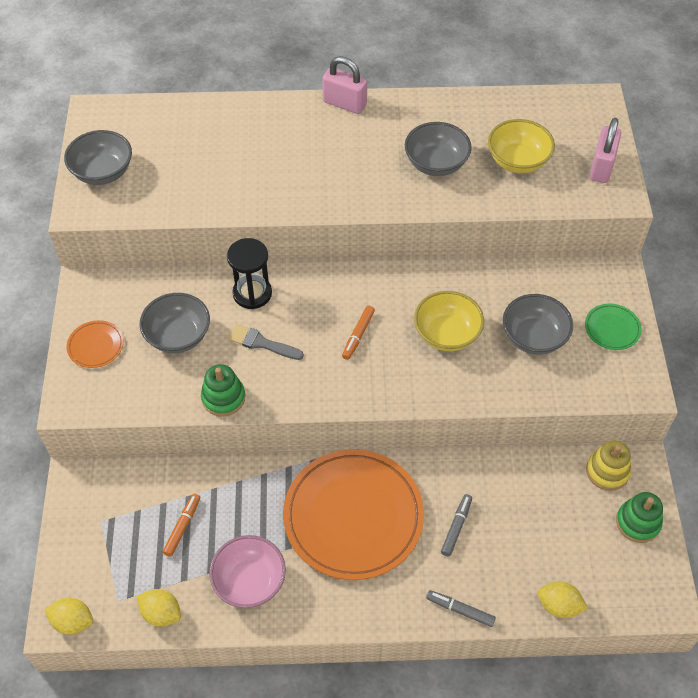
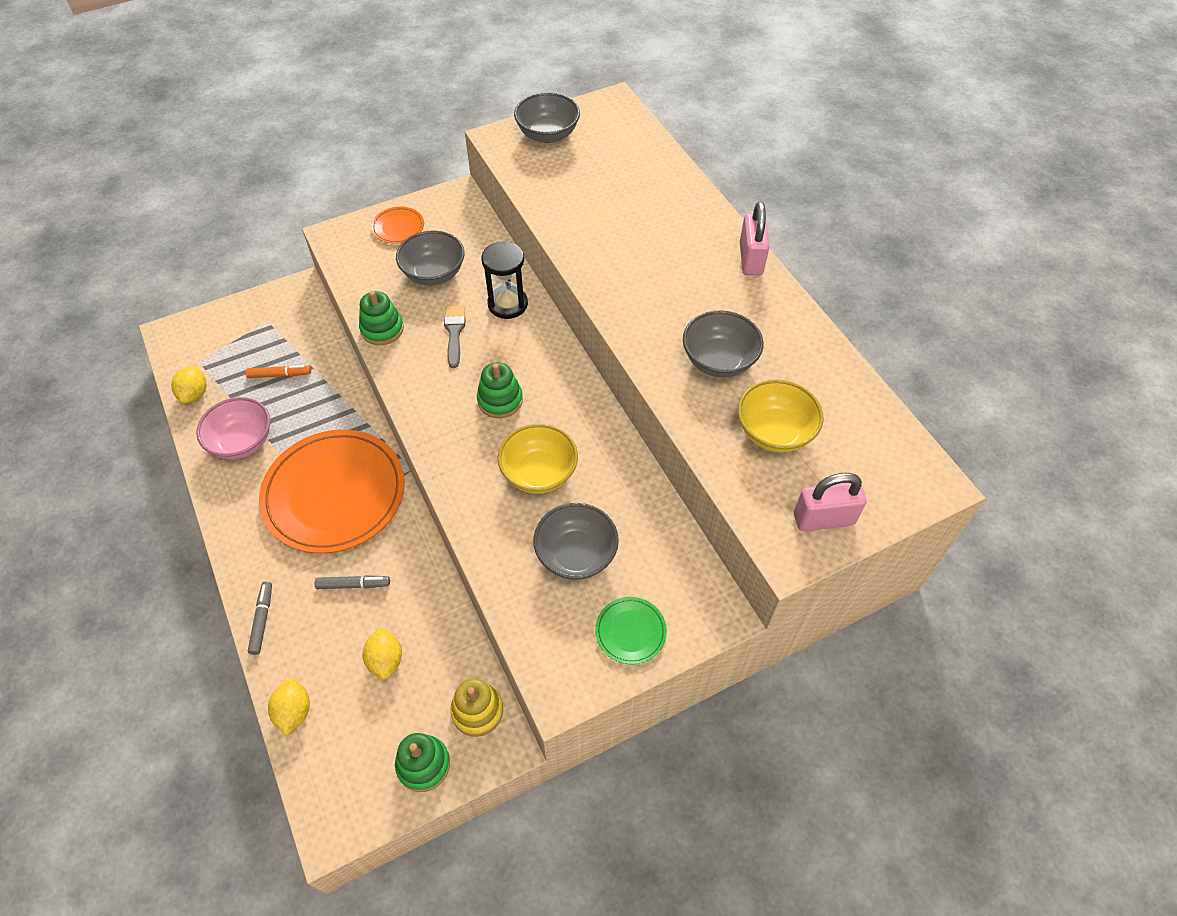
camera: 65 degrees right, 0 degrees up
yellow lemon [45,598,93,635] -> yellow lemon moved to [362,627,402,680]
orange marker [342,306,375,360] -> green stacking toy [477,362,523,418]

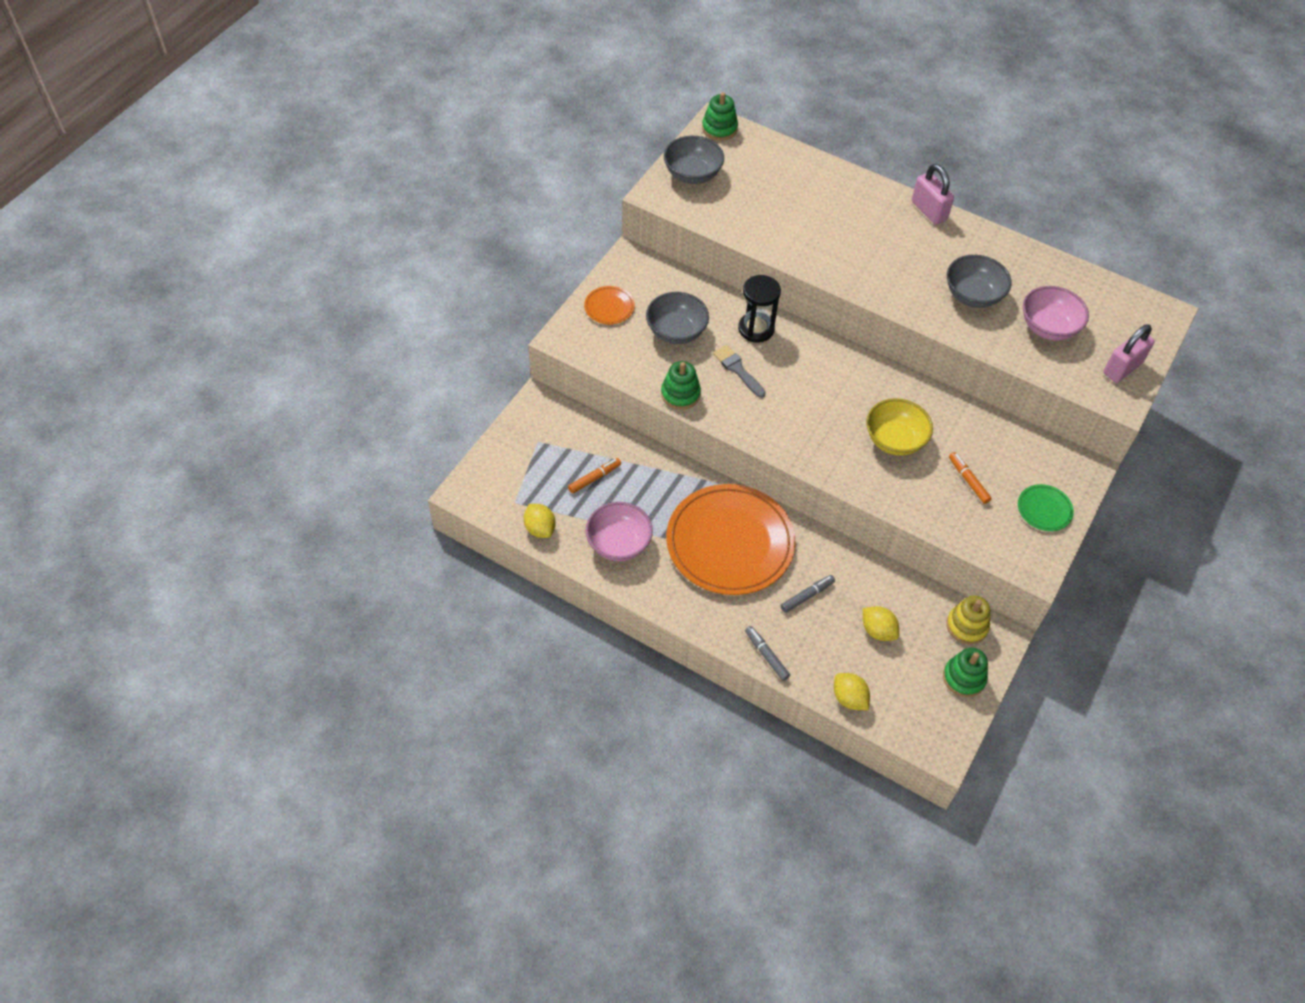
camera: 35 degrees left, 0 degrees up
green stacking toy [477,362,523,418] -> green stacking toy moved to [702,92,738,141]
grey bowl [533,503,619,580] -> orange marker [949,452,992,504]
yellow bowl [738,379,824,452] -> pink bowl [1023,286,1089,340]

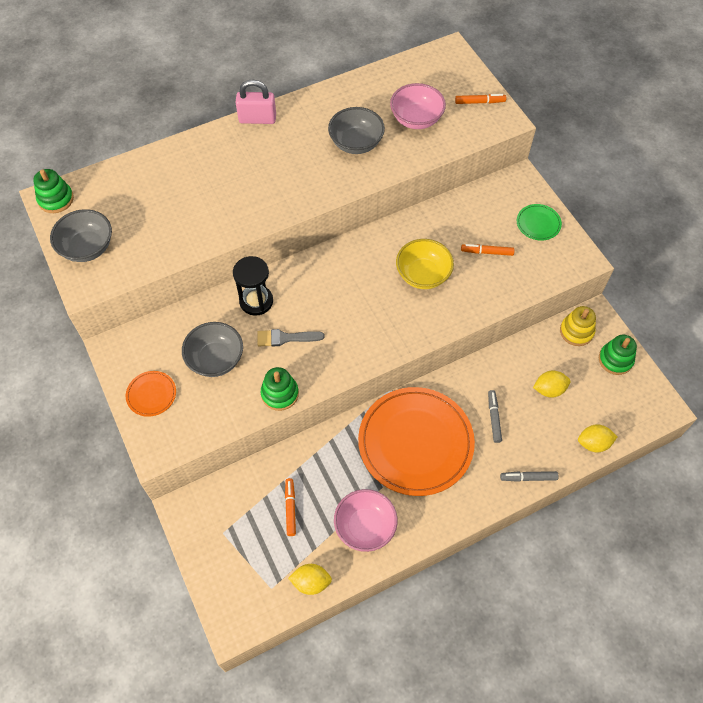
camera: 55 degrees left, 5 degrees up
pink padlock [1104,325,1155,383] -> orange marker [455,94,506,104]

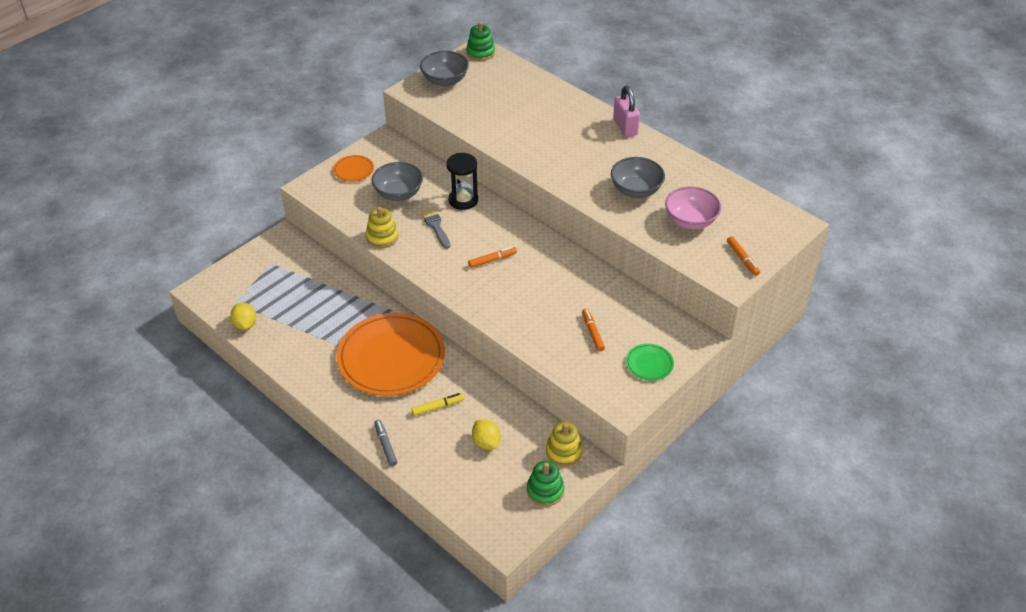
camera: 70 degrees right, 15 degrees down
green stacking toy [261,367,299,411] -> yellow stacking toy [366,207,399,248]
orange marker [285,478,296,536] -> orange marker moved to [468,247,517,268]
pink bowl [334,489,398,552] -> none
yellow bowl [396,239,454,289] -> none
grey marker [488,390,502,443] -> yellow marker [411,393,464,416]
yellow lemon [578,424,617,452] -> none

